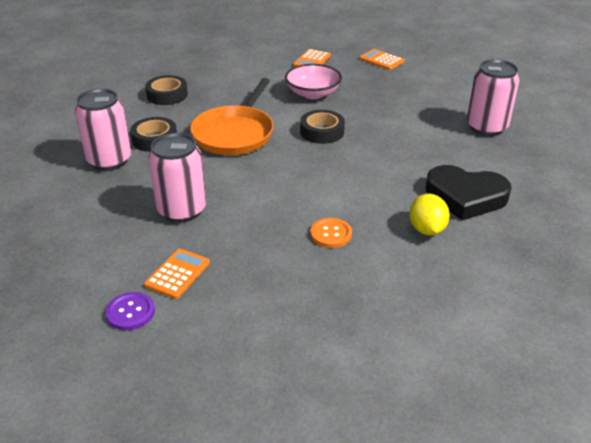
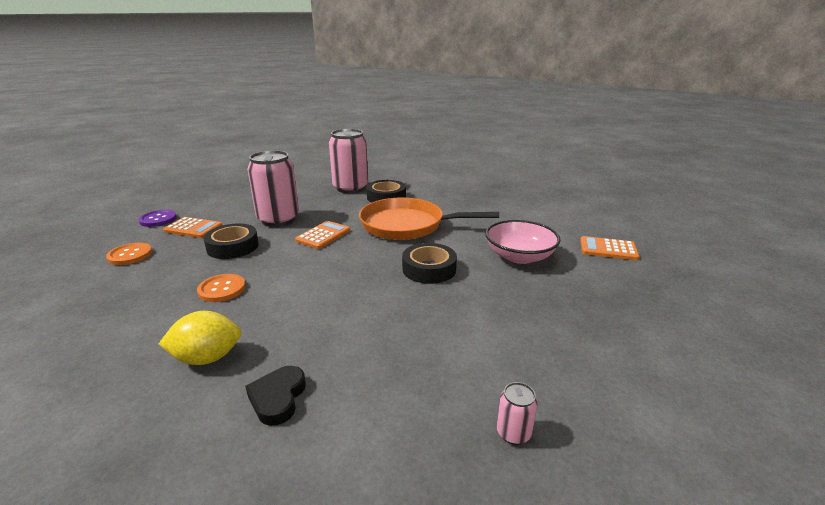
camera: 80 degrees right, 10 degrees down
black tape [145,75,188,105] -> black tape moved to [203,223,259,259]
orange calculator [360,49,404,70] -> orange calculator moved to [295,221,350,249]
black heart [426,165,512,220] -> black heart [245,366,306,426], size x0.51
pink can [467,59,519,136] -> pink can [497,382,537,445], size x0.42
none -> orange button [106,243,152,265]

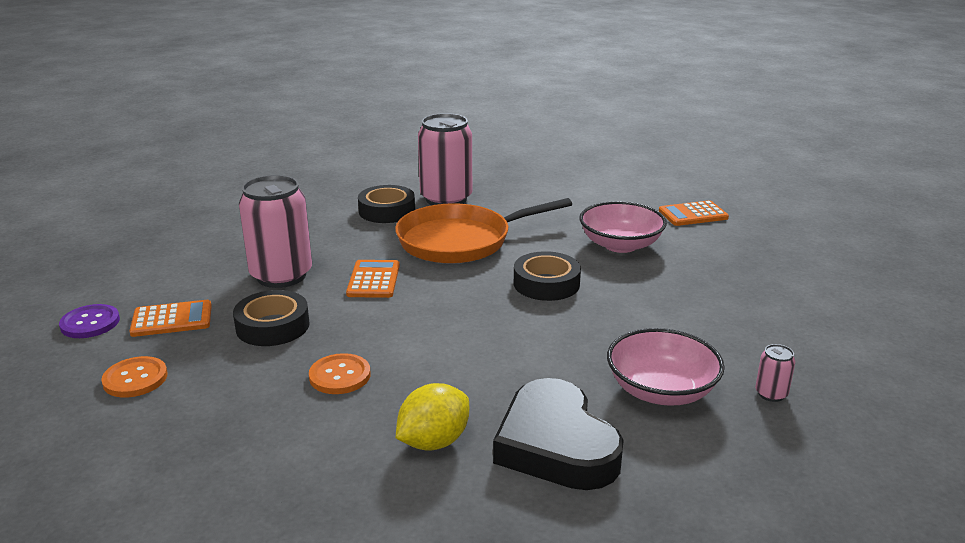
camera: 30 degrees left, 0 degrees up
black heart [245,366,306,426] -> black heart [493,378,624,490], size x1.96
pink can [329,129,368,193] -> pink can moved to [418,113,472,205]
none -> pink bowl [607,328,725,406]

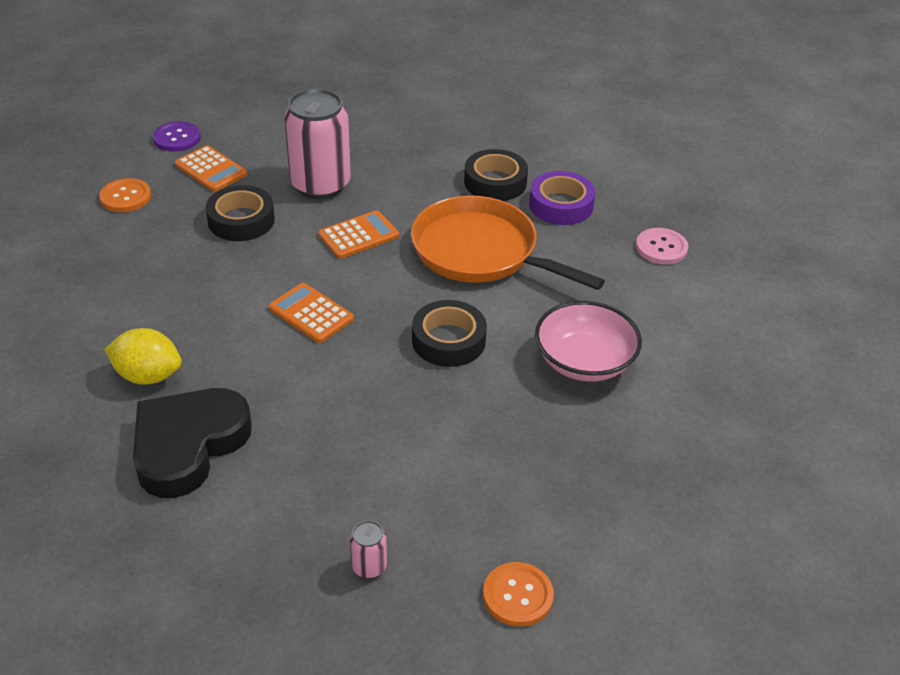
camera: 55 degrees right, 15 degrees up
orange button [309,353,371,394] -> orange button moved to [483,562,554,626]
pink can [418,113,472,205] -> purple tape [529,171,595,225]
pink bowl [607,328,725,406] -> none
orange calculator [659,200,729,226] -> orange calculator moved to [269,283,354,343]
none -> pink button [636,228,688,265]

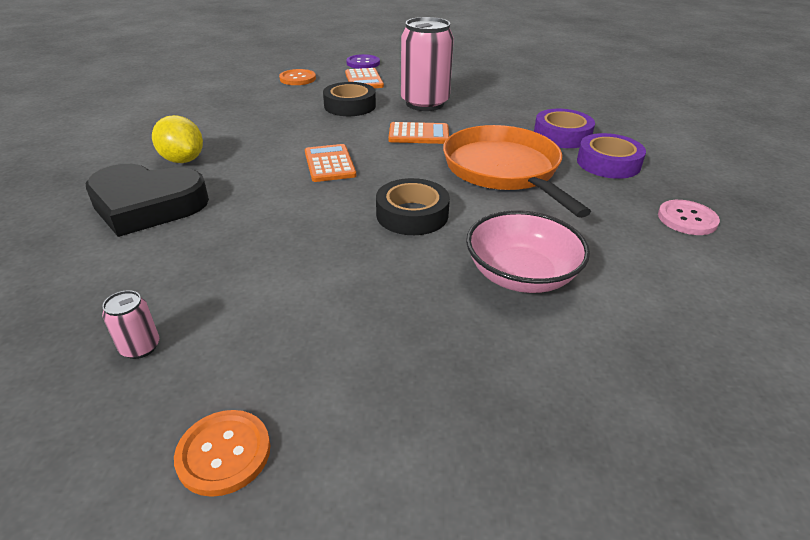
camera: 35 degrees right, 5 degrees down
black heart [133,388,252,498] -> black heart turned 150 degrees counterclockwise [86,164,209,237]
black tape [464,149,528,201] -> purple tape [534,109,595,148]

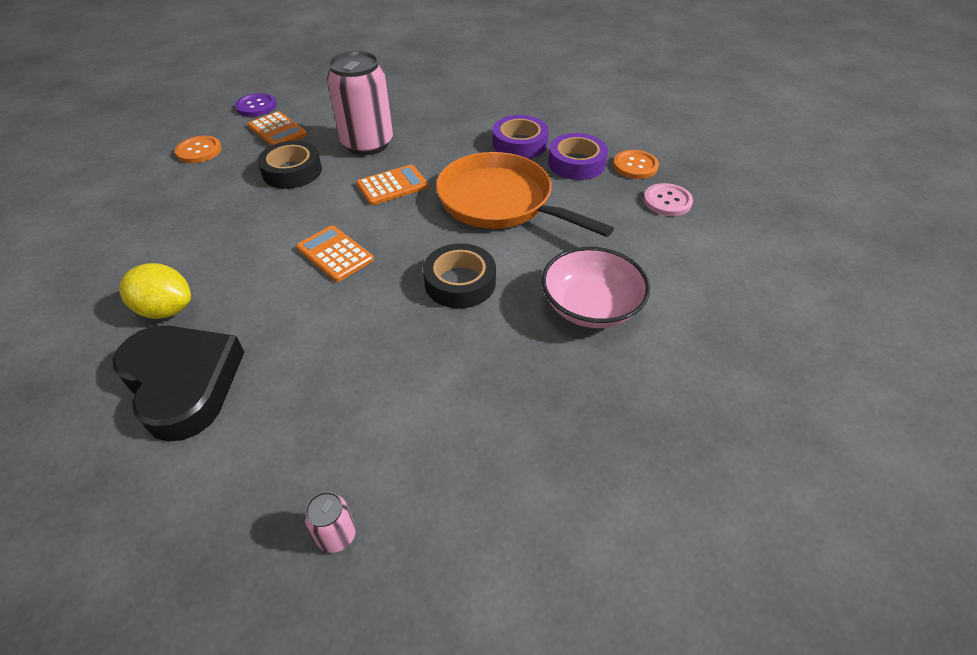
camera: 30 degrees left, 10 degrees up
black heart [86,164,209,237] -> black heart turned 105 degrees counterclockwise [113,326,244,442]
orange button [174,410,270,497] -> orange button moved to [613,150,659,179]

